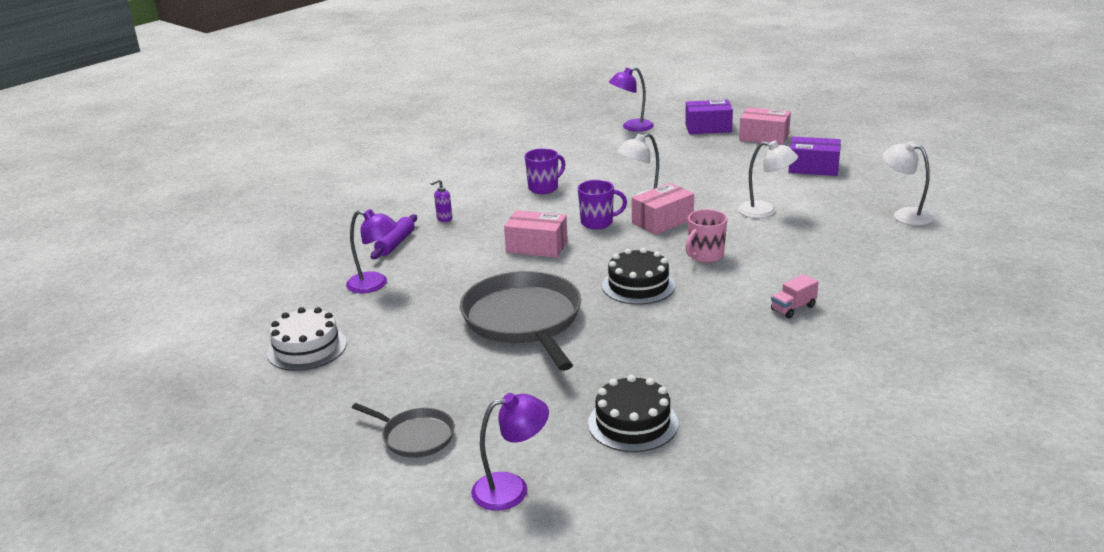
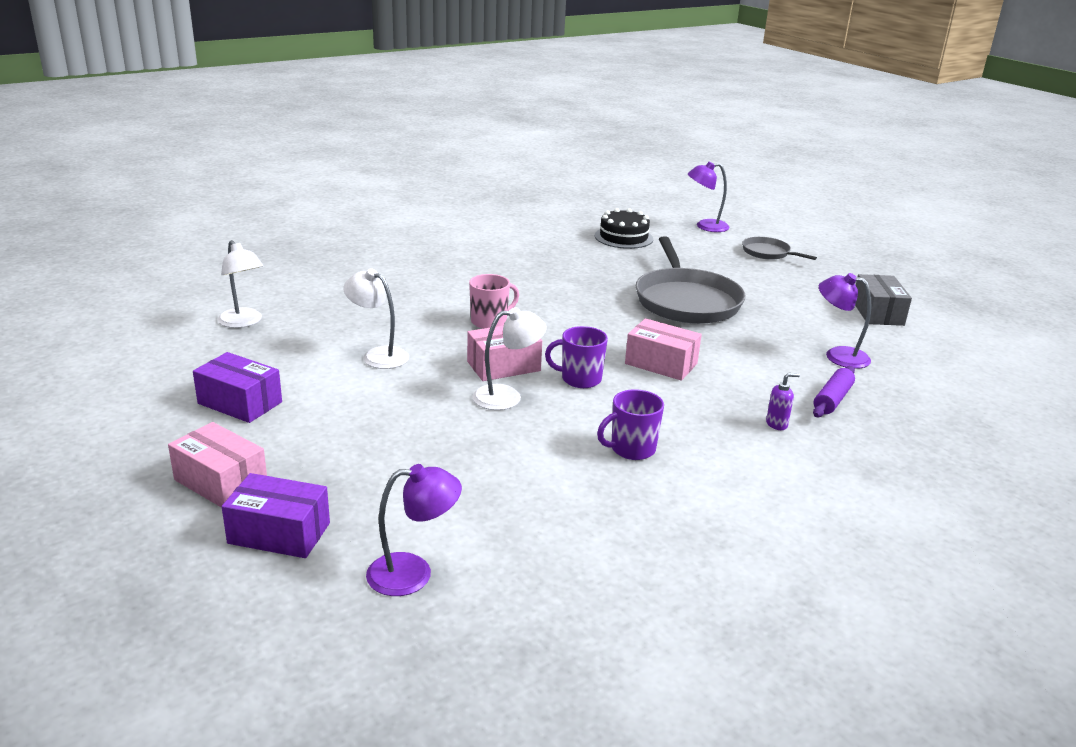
camera: 170 degrees left, 0 degrees up
white cake [267,307,347,371] -> grey box [855,274,912,326]
black cake [602,248,675,305] -> none
pink truck [771,274,818,318] -> none

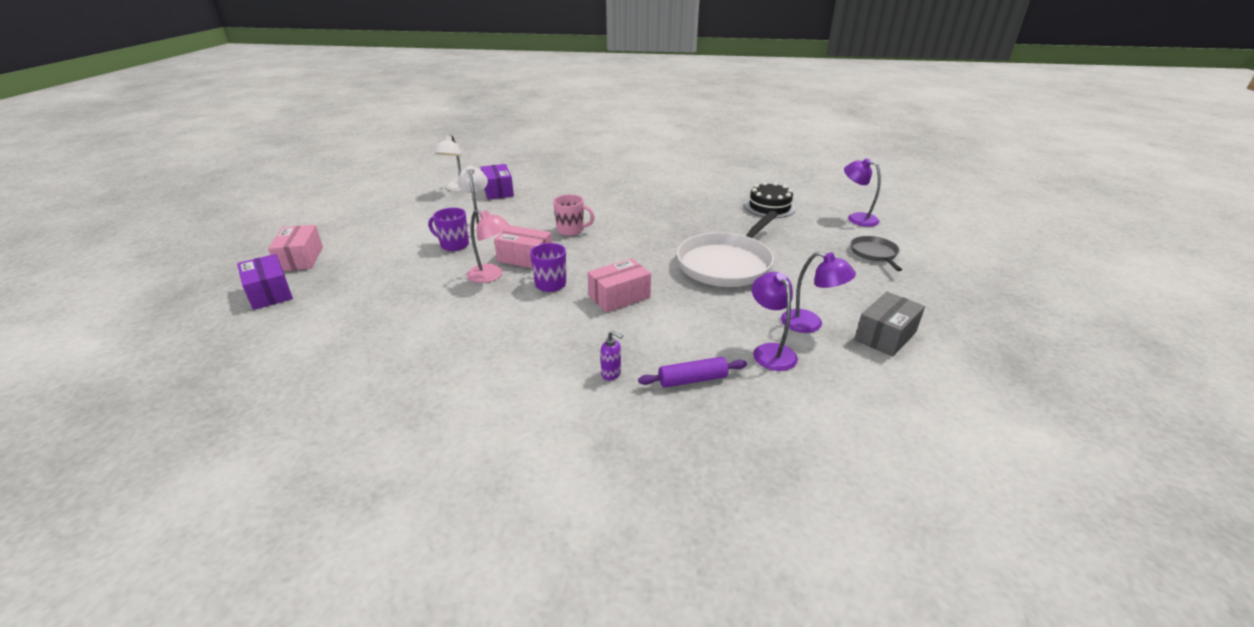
camera: 45 degrees right, 5 degrees up
purple box [193,352,282,423] -> purple box moved to [481,164,514,200]
purple lamp [366,464,462,596] -> purple lamp moved to [781,252,856,333]
white lamp [472,307,547,410] -> pink lamp [467,210,510,283]
purple mug [597,389,664,460] -> purple mug moved to [429,208,469,251]
pink box [625,318,702,381] -> pink box turned 75 degrees clockwise [588,258,651,313]
grey pan [636,236,746,324] -> white pan [677,211,778,287]

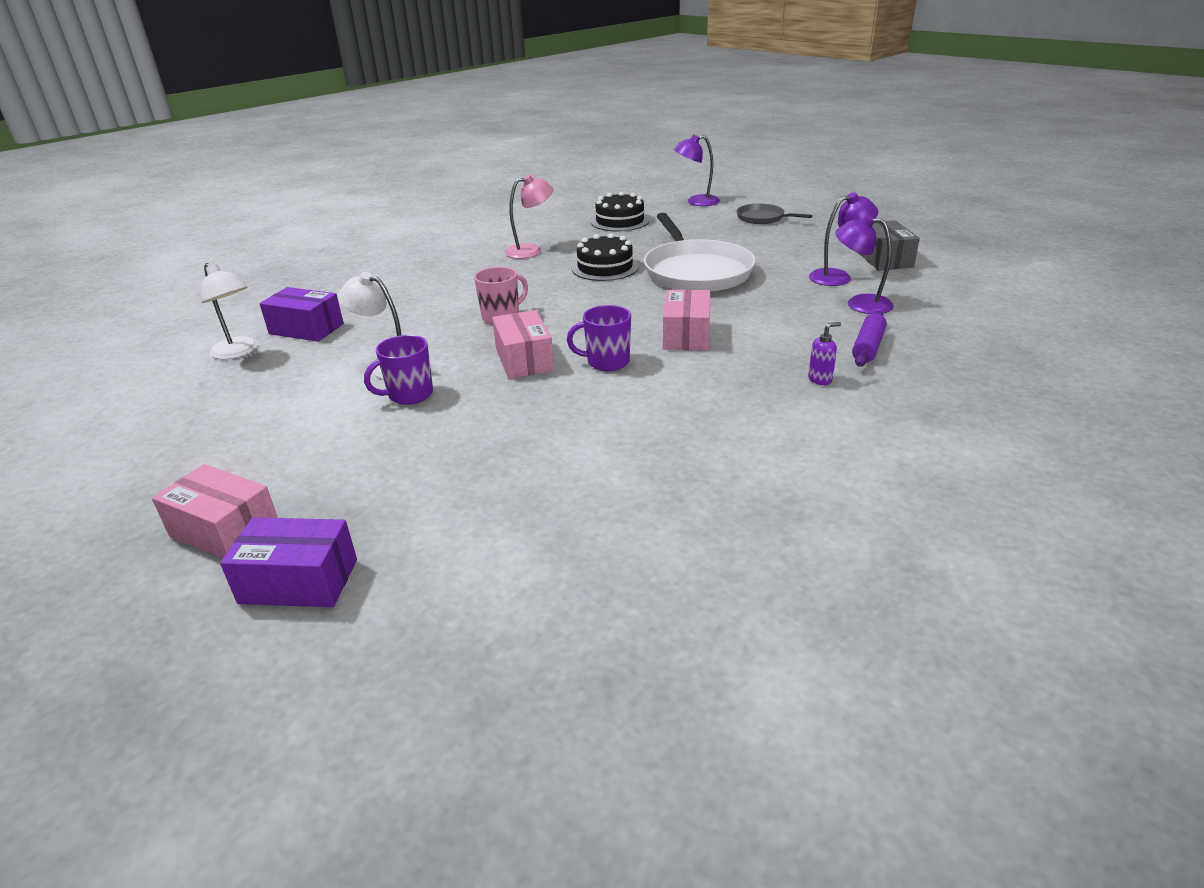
camera: 50 degrees left, 0 degrees up
pink lamp [467,210,510,283] -> pink lamp moved to [505,174,553,259]
pink box [494,226,552,268] -> pink box turned 75 degrees counterclockwise [492,310,554,379]
none -> black cake [572,233,639,281]

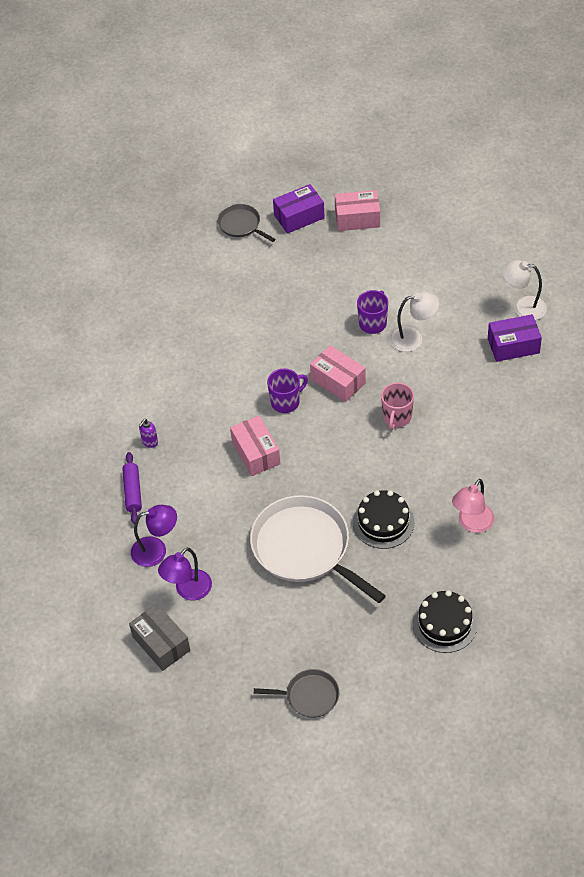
camera: 150 degrees right, 20 degrees up
purple lamp [674,135,720,206] -> none
none -> grey pan [218,204,275,242]

